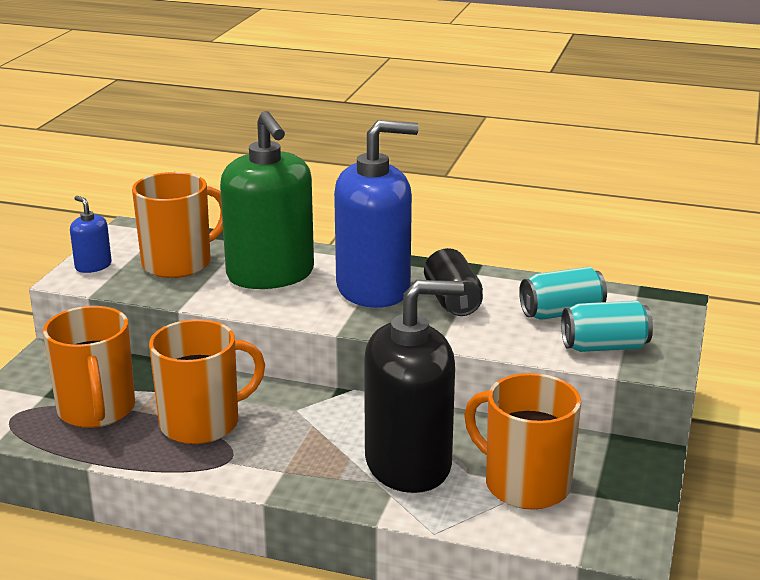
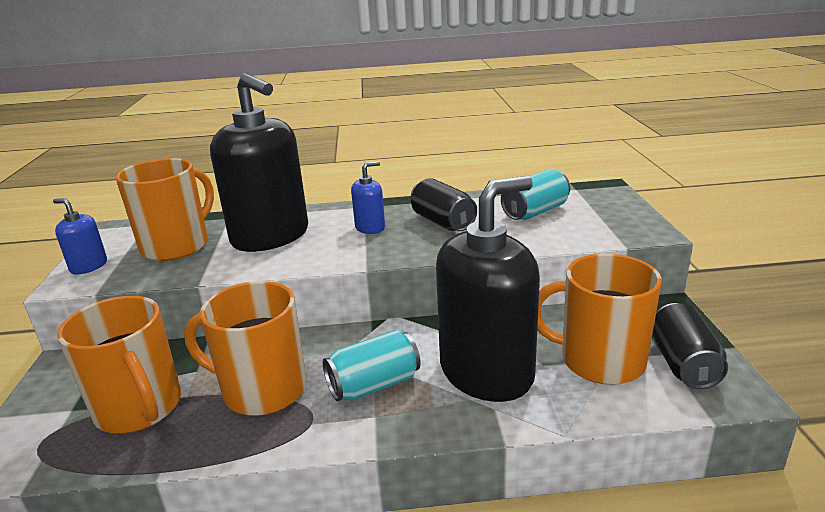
camera: 20 degrees left, 0 degrees up
orange mug [149,319,265,444] -> orange mug turned 120 degrees counterclockwise [184,281,306,416]
green soap dispenser [220,111,314,289] -> black soap dispenser [210,73,308,252]
blue soap dispenser [334,120,419,308] -> blue soap dispenser [351,161,385,234], size x0.43
turquoise can [561,301,653,352] -> turquoise can moved to [323,330,421,401]
none -> black can [652,303,728,389]

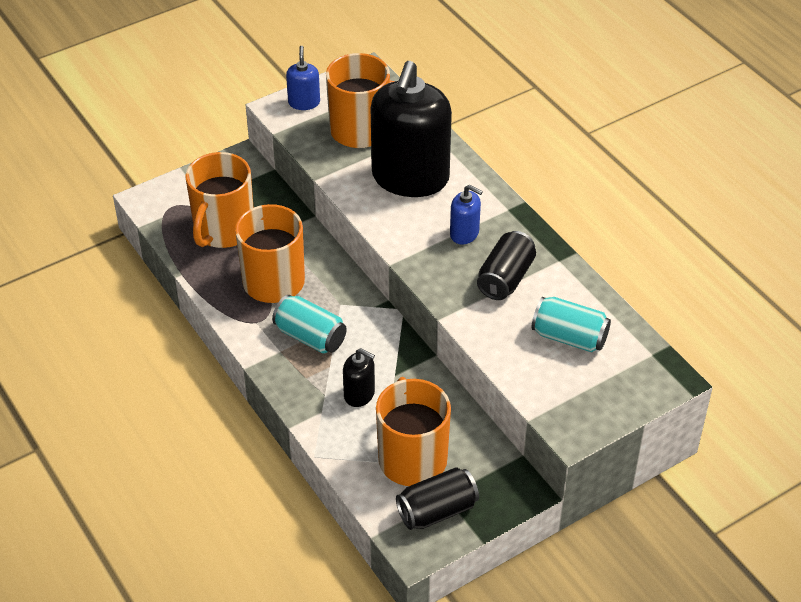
camera: 60 degrees right, 20 degrees up
black soap dispenser [436,176,540,402] -> black soap dispenser [343,348,375,407], size x0.43

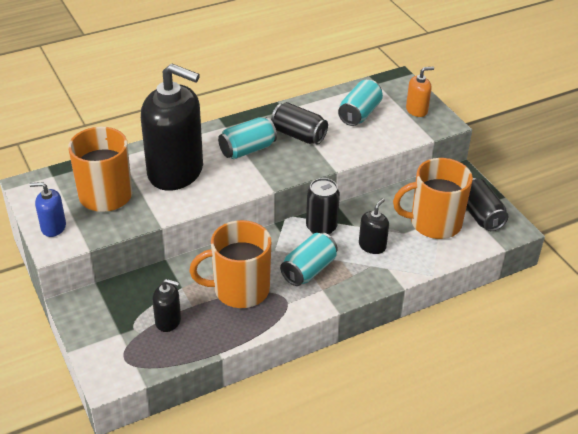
camera: 85 degrees left, 5 degrees down
orange mug [185,152,253,248] -> black soap dispenser [152,279,181,332]
blue soap dispenser [450,185,483,244] -> turquoise can [218,117,277,159]
none -> black can [306,178,340,235]
none -> orange soap dispenser [406,67,434,117]

